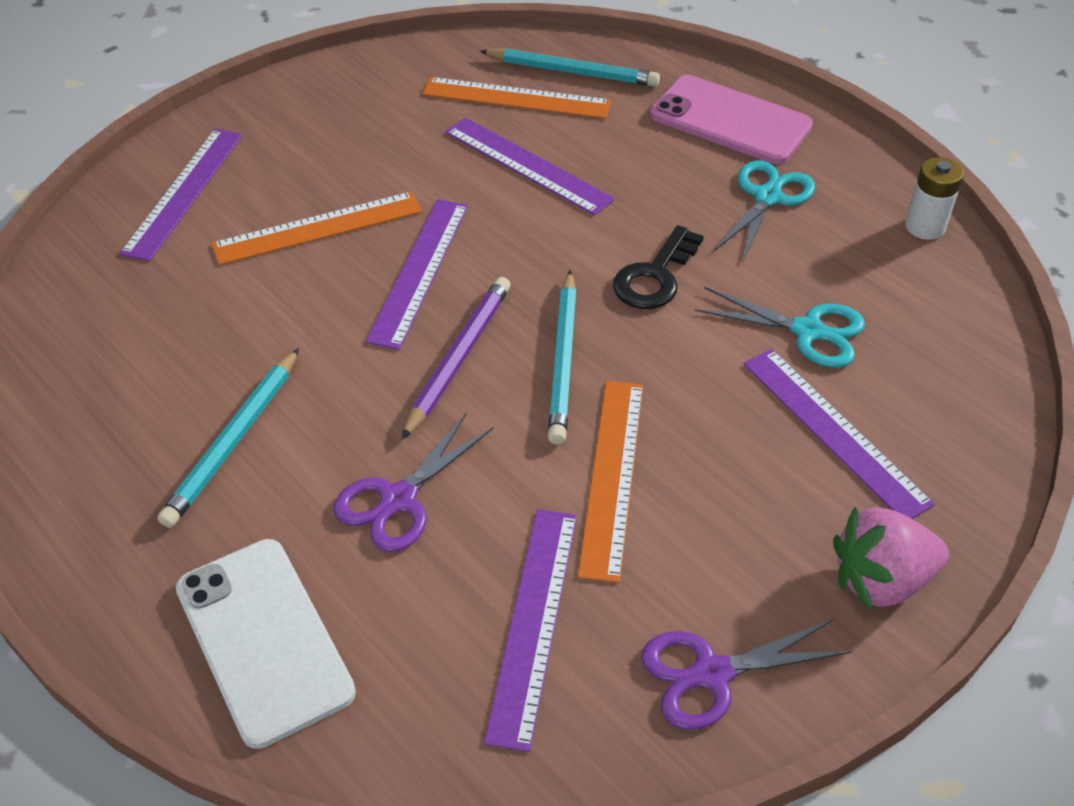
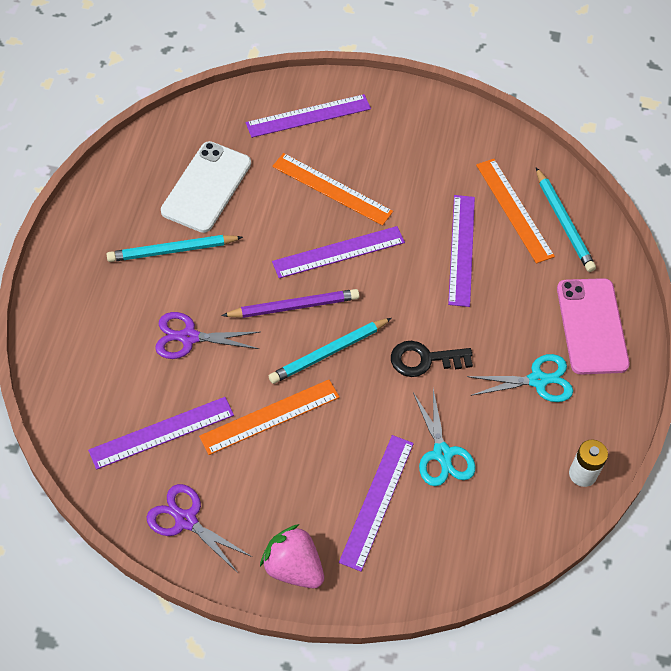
camera: 50 degrees right, 10 degrees up
white phone [176,539,356,749] -> white phone moved to [161,141,251,233]

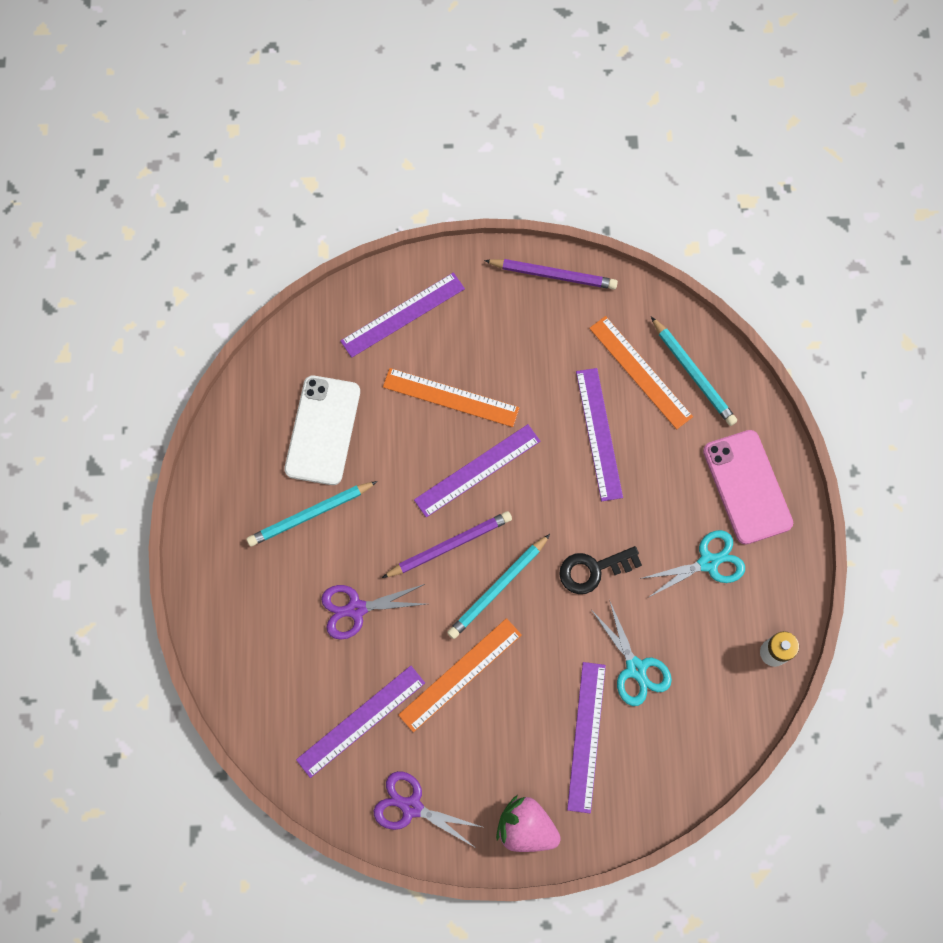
camera: 10 degrees left, 15 degrees up
none -> purple pencil [484,259,618,290]

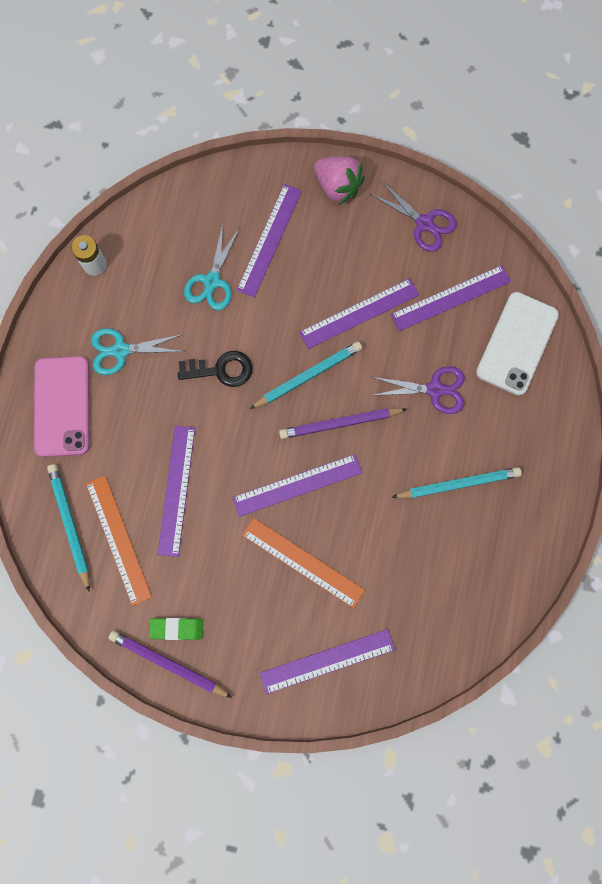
camera: 165 degrees left, 5 degrees up
white phone [284,376,360,485] -> white phone moved to [476,292,559,396]
orange ruler [398,618,522,732] -> purple ruler [299,278,419,349]
turquoise scissors [592,602,672,706] -> turquoise scissors turned 150 degrees counterclockwise [184,224,240,311]
none -> green eraser [149,618,203,640]

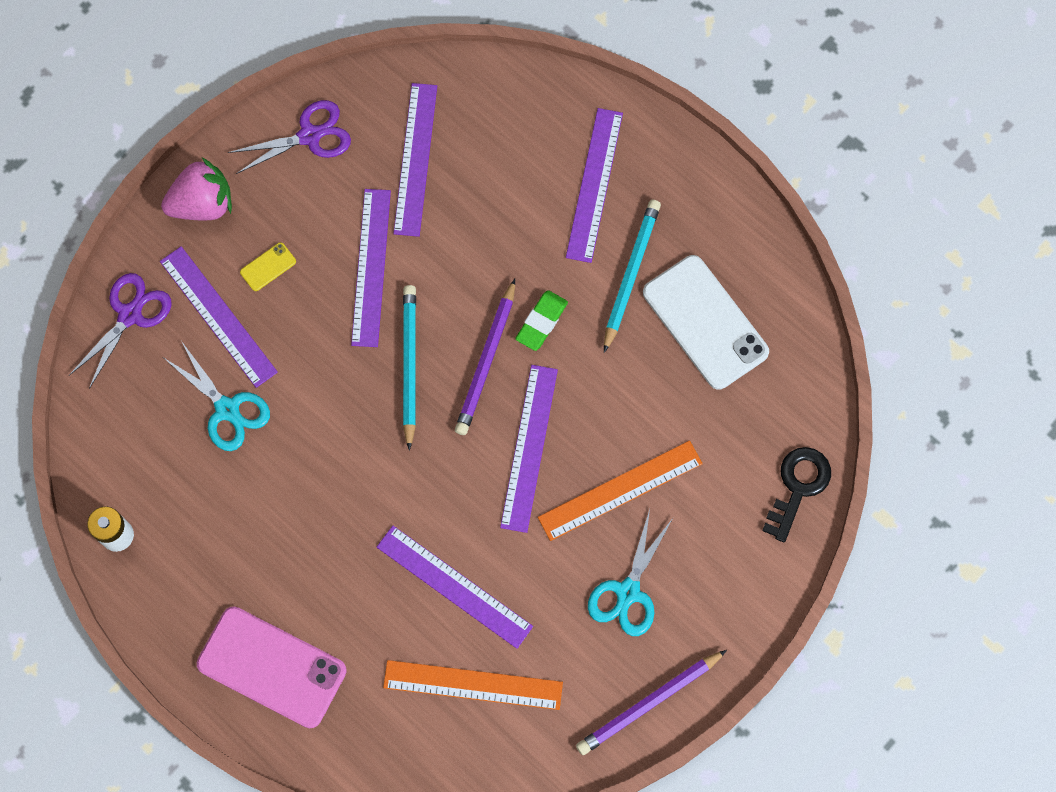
camera: 60 degrees left, 5 degrees down
turquoise pencil [47,464,90,592] -> none
turquoise scissors [91,328,185,375] -> turquoise scissors moved to [588,509,673,636]
green eraser [149,618,203,640] -> green eraser moved to [515,290,568,351]
black key [178,351,253,387] -> black key moved to [762,447,831,542]
purple ruler [260,629,395,694] -> purple ruler moved to [566,108,623,263]
purple scissors [372,366,465,414] -> purple scissors moved to [69,273,172,389]
white phone [476,292,559,396] -> white phone moved to [643,255,769,390]
none -> yellow phone [240,242,296,291]

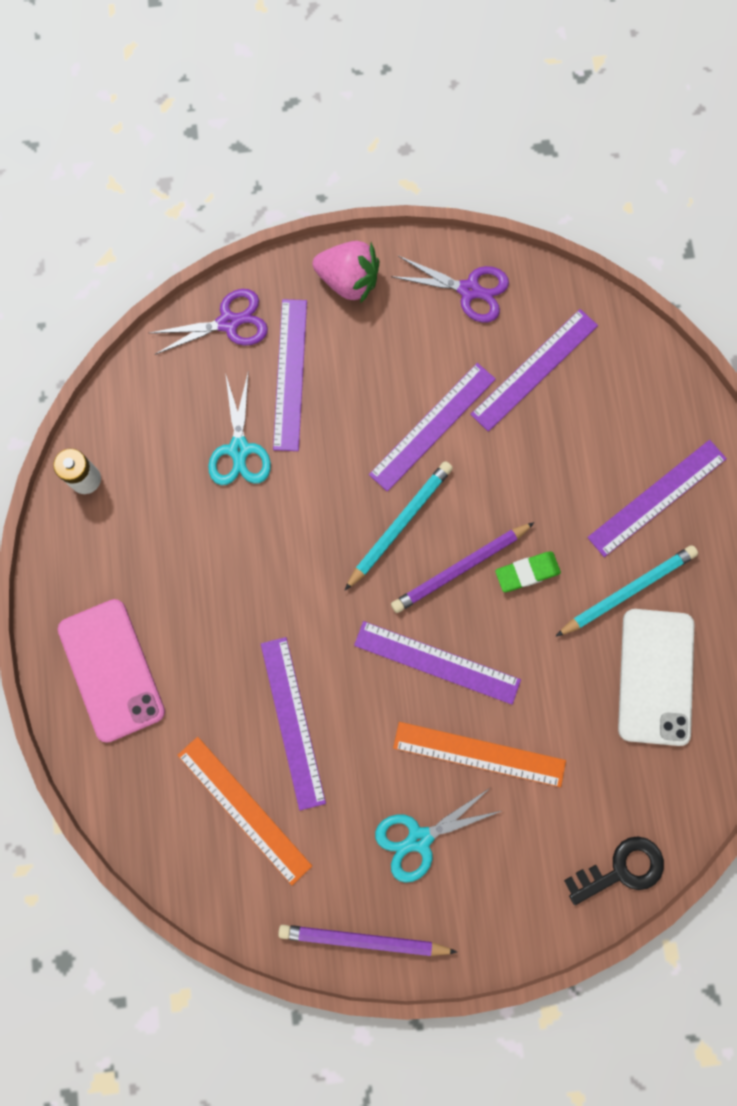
camera: 40 degrees right, 5 degrees up
yellow phone [240,242,296,291] -> none
purple ruler [500,365,558,533] -> purple ruler turned 60 degrees clockwise [354,621,521,705]

